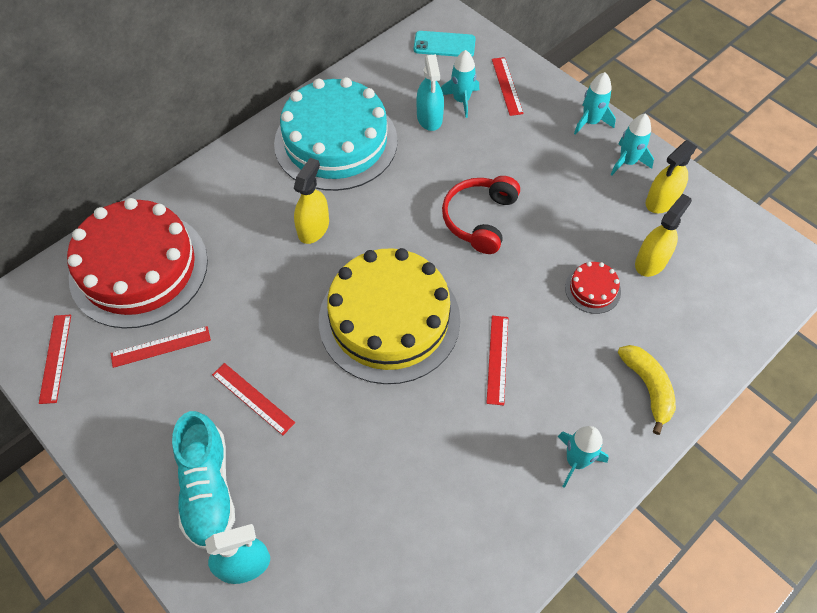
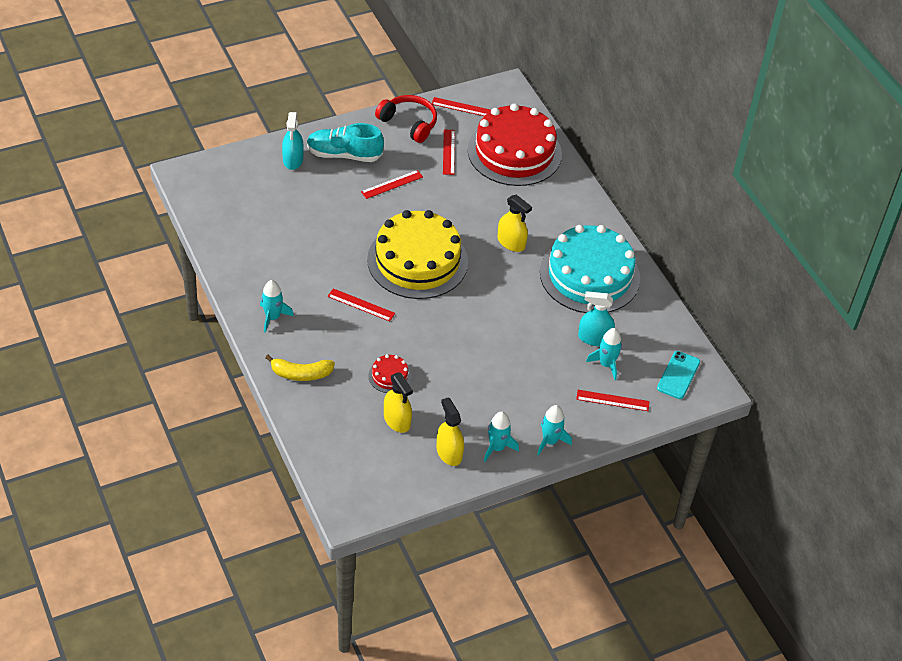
camera: 105 degrees right, 10 degrees down
red headphones [442,176,520,254] -> red headphones moved to [375,95,437,143]

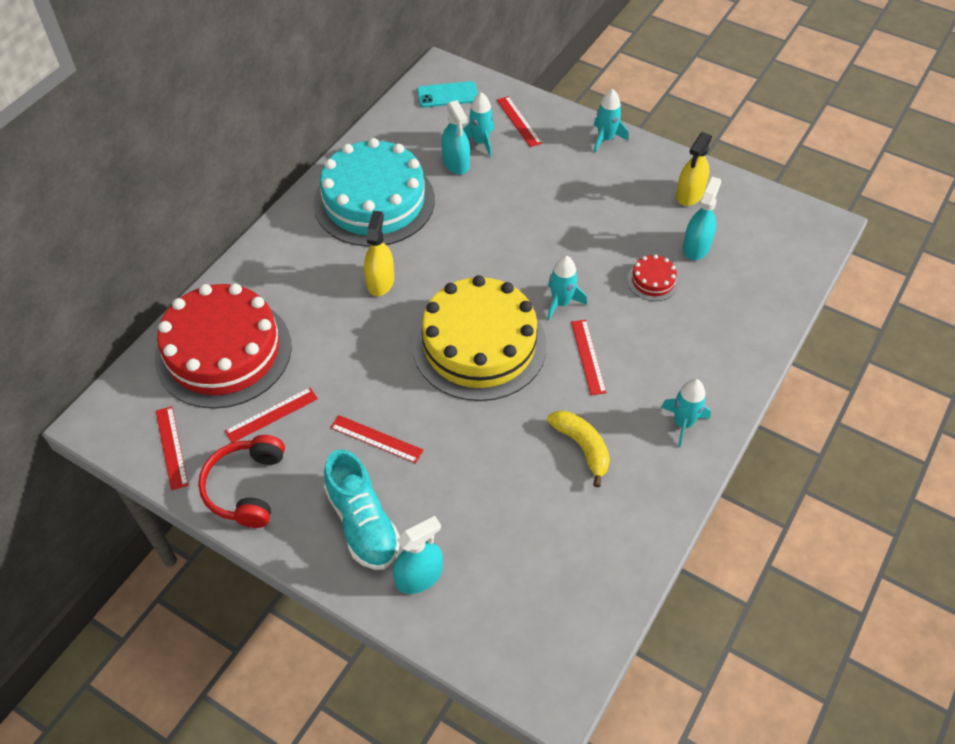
camera: 120 degrees left, 5 degrees up
yellow banana [265,355,335,381] -> yellow banana moved to [547,411,610,488]
yellow spray bottle [384,372,413,433] -> turquoise spray bottle [683,177,721,260]
turquoise rocket [484,411,519,462] -> turquoise rocket moved to [547,256,587,320]

